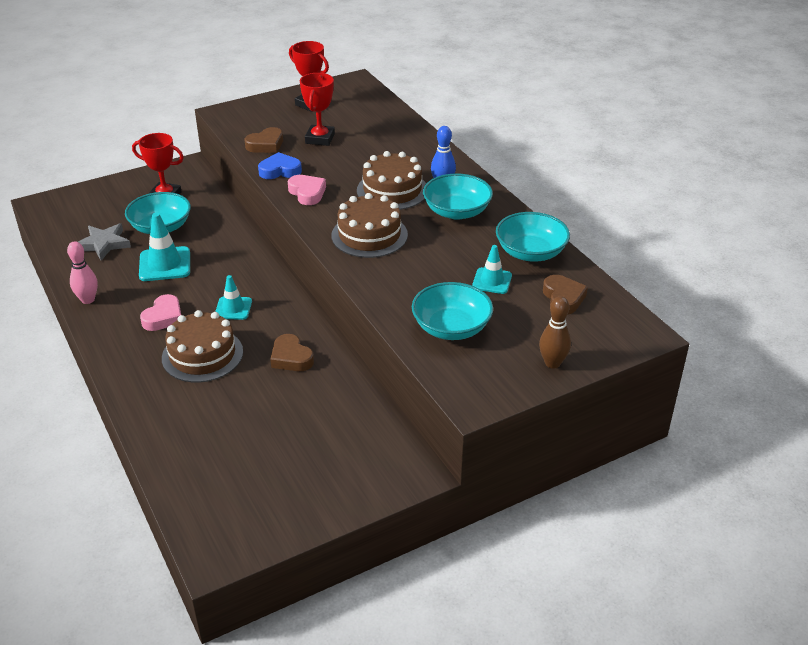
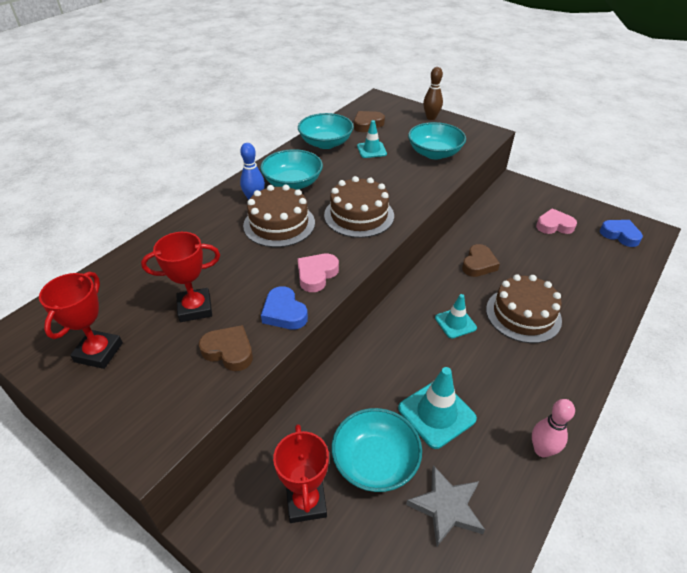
camera: 115 degrees left, 5 degrees up
pink heart [140,294,181,331] -> pink heart moved to [536,208,577,234]
none -> blue heart [600,220,643,247]

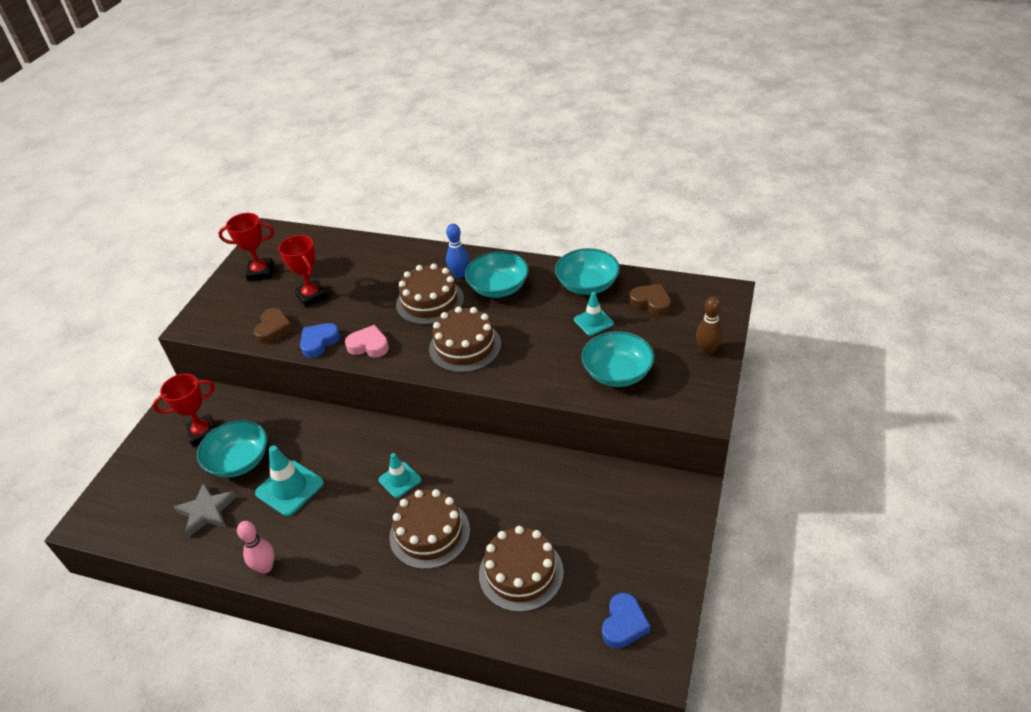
camera: 75 degrees right, 0 degrees up
brown heart [462,244,500,277] -> none
pink heart [536,208,577,234] -> none
none -> brown cake [479,526,564,612]

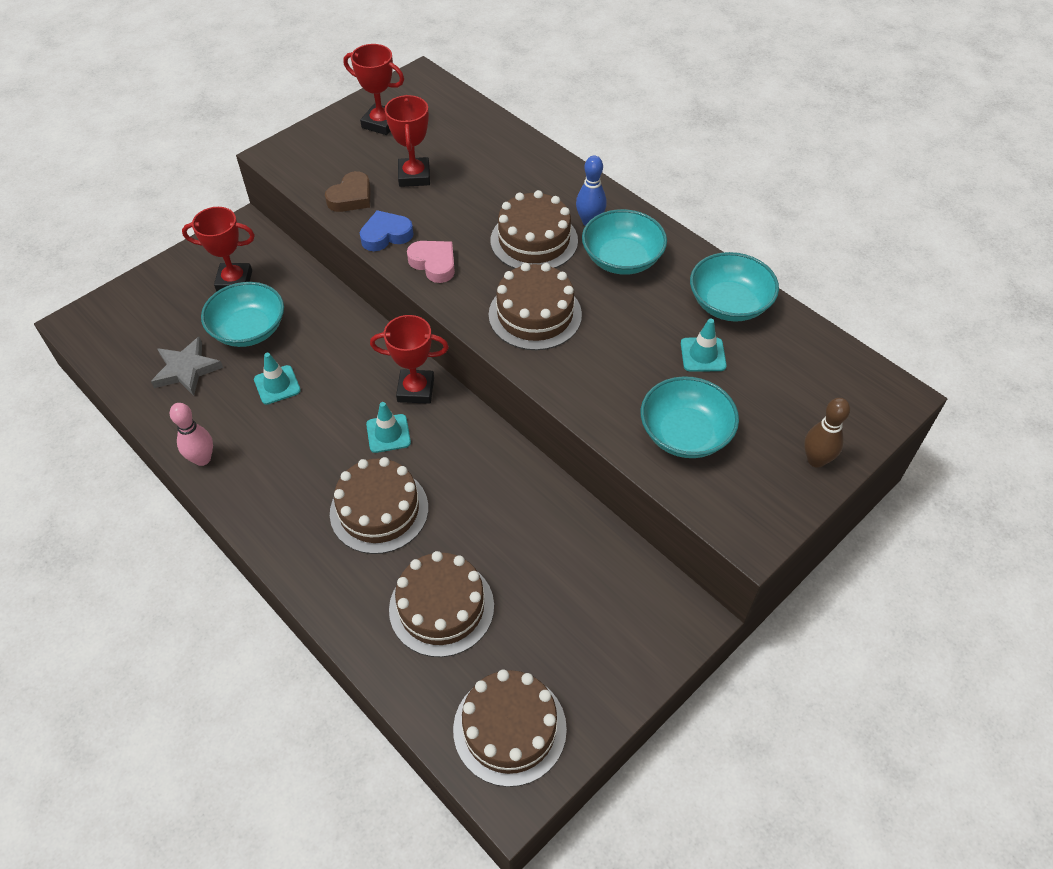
camera: 25 degrees right, 10 degrees up
turquoise traffic cone [255,446,324,516] -> turquoise traffic cone [254,353,301,405], size x0.64
blue heart [602,593,650,649] -> brown cake [453,670,567,787]
brown heart [629,284,671,316] -> none
none -> red trophy [370,315,449,404]

